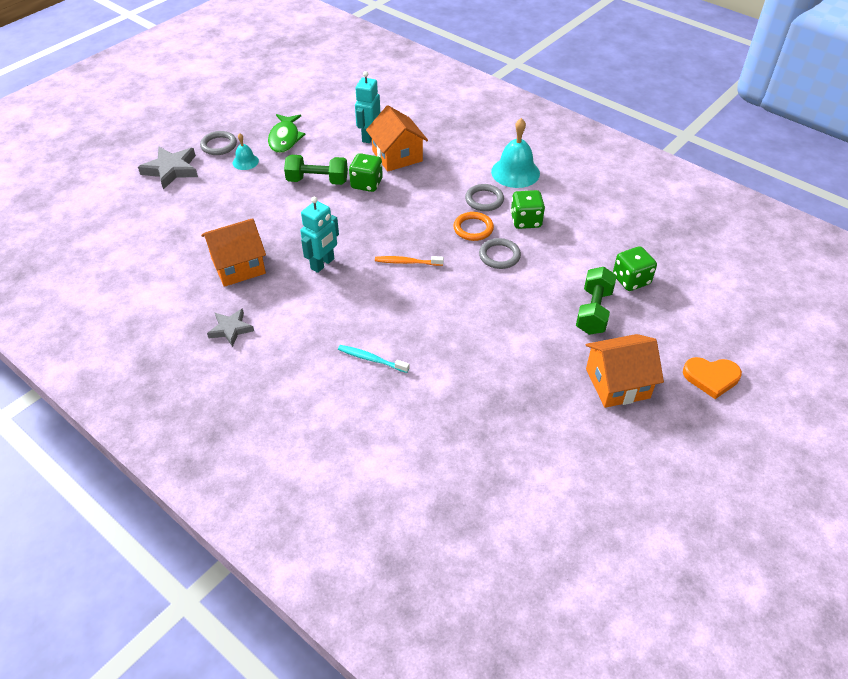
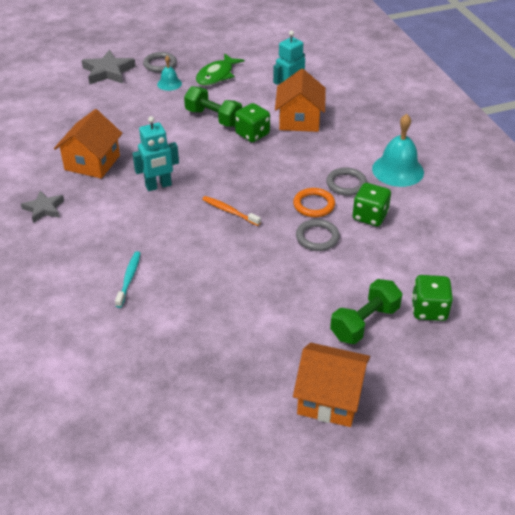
camera: 30 degrees right, 5 degrees down
orange house [201,218,266,287] -> orange house turned 75 degrees counterclockwise [54,109,122,179]
turquoise toothbrush [338,345,409,373] -> turquoise toothbrush turned 45 degrees clockwise [115,251,141,308]
orange heart [683,357,742,399] -> none

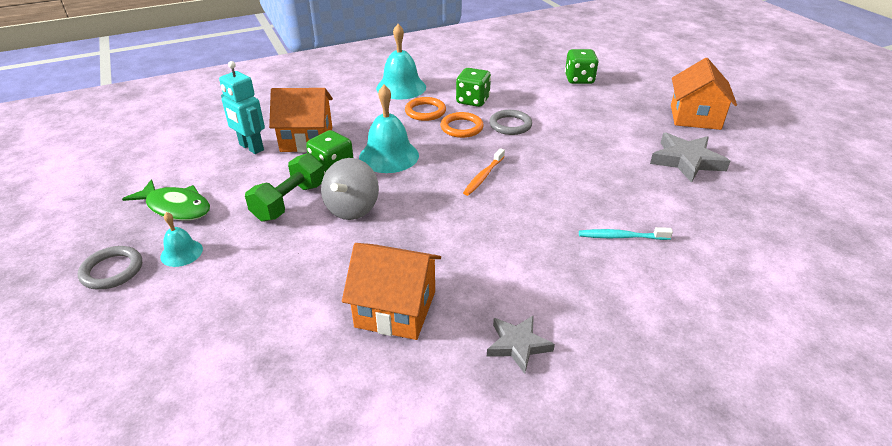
camera: 95 degrees left, 5 degrees down
grey star [82,50,136,84] -> grey star moved to [650,133,730,183]
turquoise robot [132,116,179,191] -> none
grey ring [326,167,367,196] -> orange ring [405,97,446,121]
green dumbbell [330,279,402,344] -> none
none -> grey spinning top [321,158,379,220]
none -> turquoise bell [359,85,419,173]

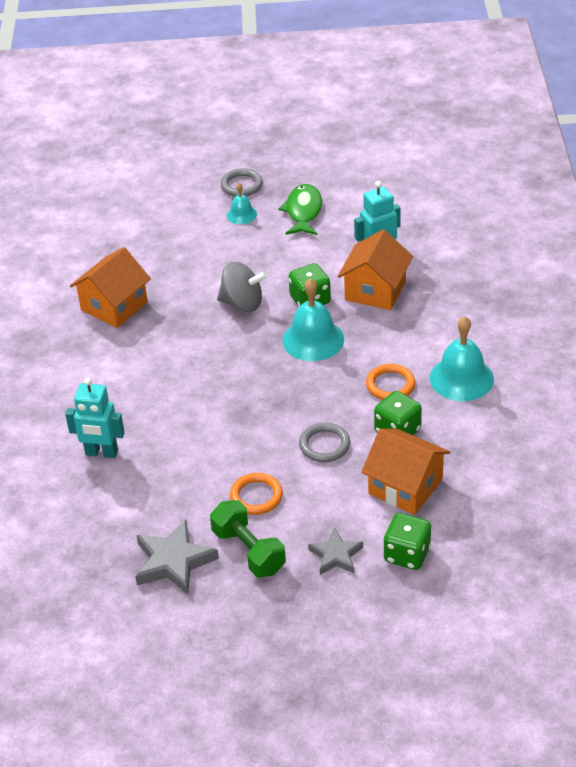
camera: 115 degrees right, 5 degrees up
green fish [122,179,210,221] -> green fish turned 135 degrees clockwise [278,184,322,235]
green dumbbell [245,153,324,222] -> green dumbbell moved to [210,500,286,577]
grey spinning top [321,158,379,220] -> grey spinning top turned 150 degrees clockwise [217,262,268,312]
orange ring [441,112,484,138] -> orange ring moved to [230,473,283,515]
orange toothbrush [463,148,505,196] -> none
grey star [487,315,555,374] -> grey star moved to [308,529,363,575]
turquoise toothbrush [579,227,673,240] -> turquoise robot [65,378,125,458]
orange house [671,58,737,130] -> orange house moved to [361,429,450,515]

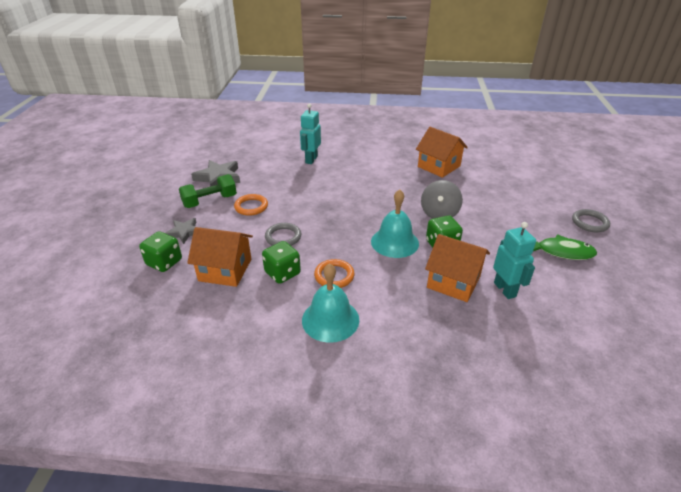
camera: 95 degrees right, 5 degrees down
turquoise bell [227,183,257,224] -> none
orange house [361,429,450,515] -> orange house turned 60 degrees clockwise [187,227,253,287]

